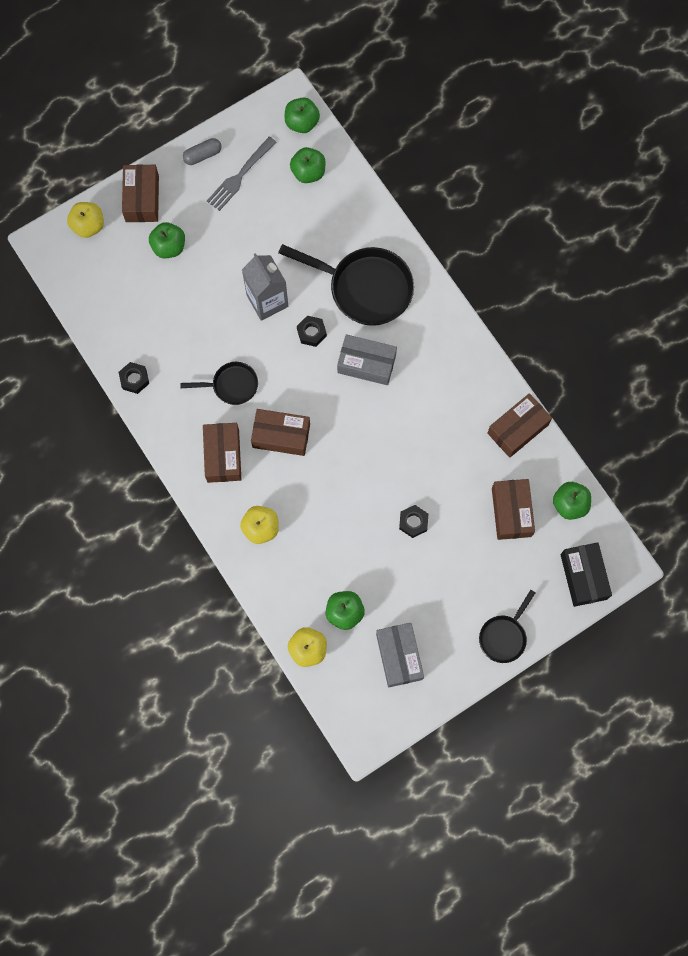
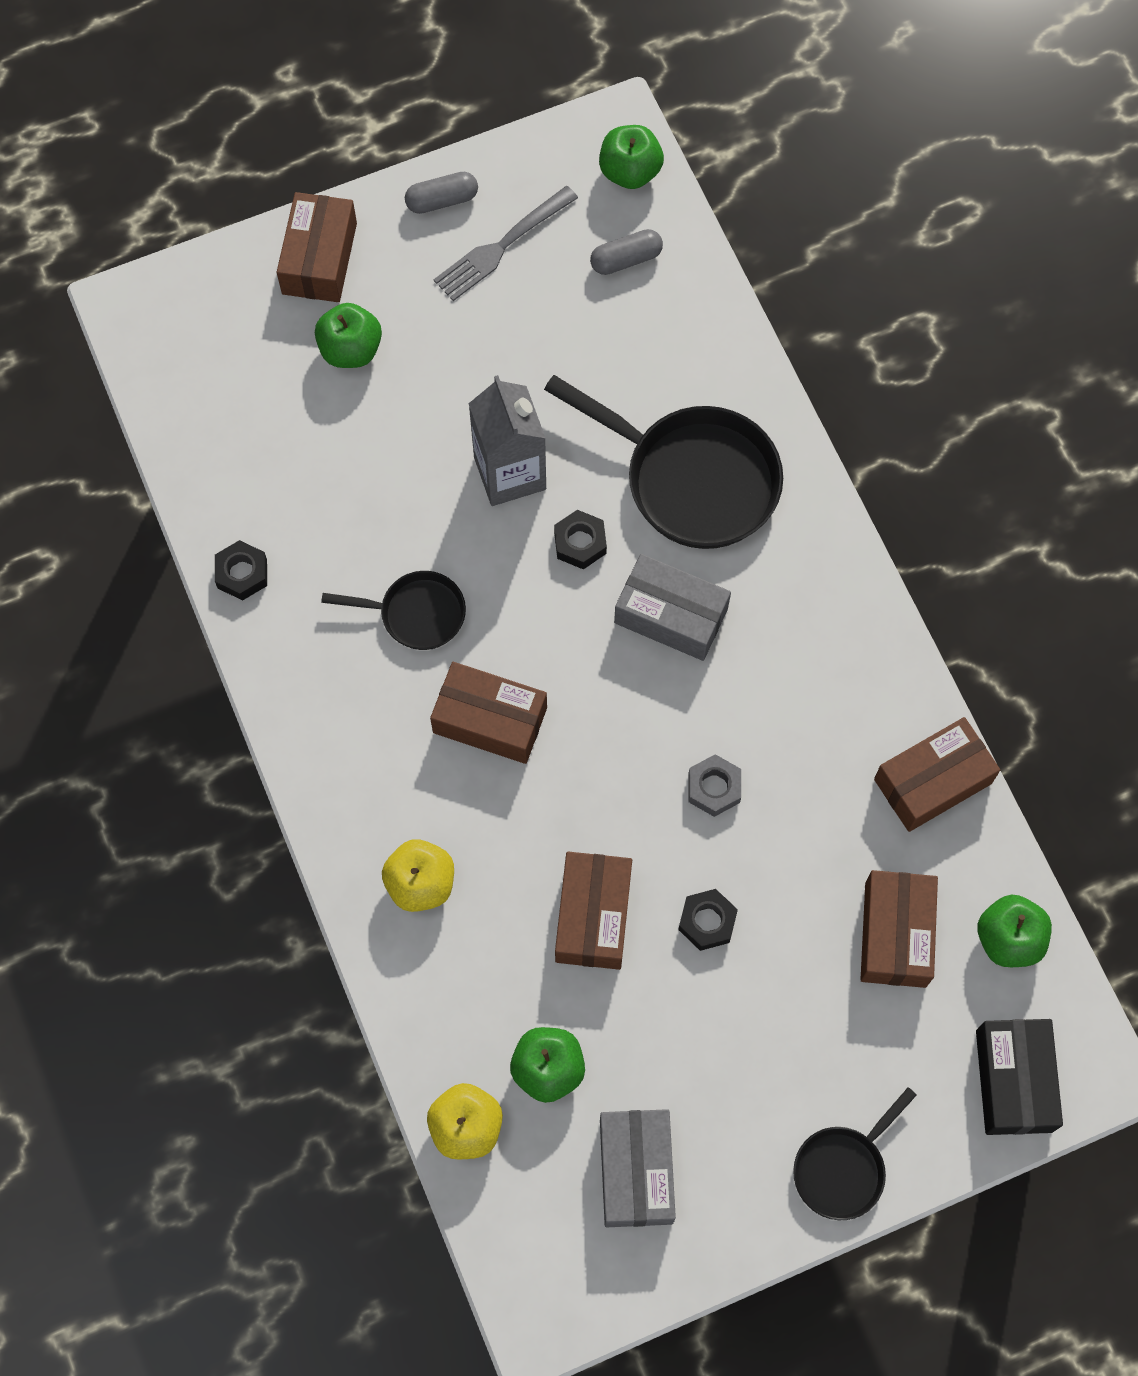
camera: 10 degrees right, 5 degrees down
yellow apple [67,202,104,238] -> none
brown box [203,423,241,483] -> brown box moved to [555,852,632,970]
green apple [290,147,326,183] -> grey capsule [590,229,663,275]
none -> grey nut [688,754,741,817]

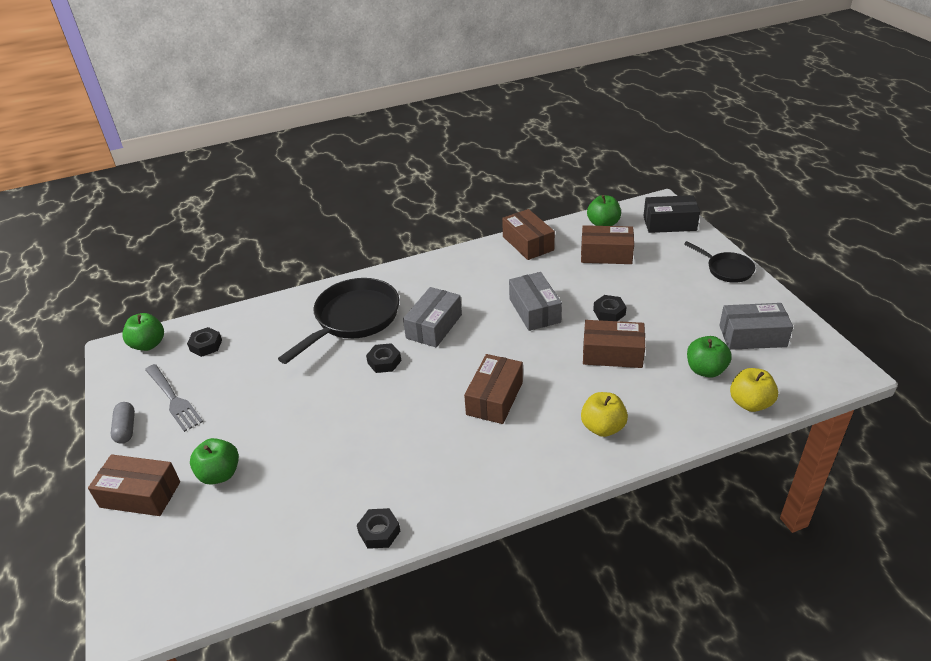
camera: 85 degrees left, 30 degrees down
black pan [321,571,466,650] -> none
grey carton [468,375,546,506] -> none
grey capsule [590,229,663,275] -> black nut [187,327,222,357]
grey nut [688,754,741,817] -> grey box [509,272,562,331]

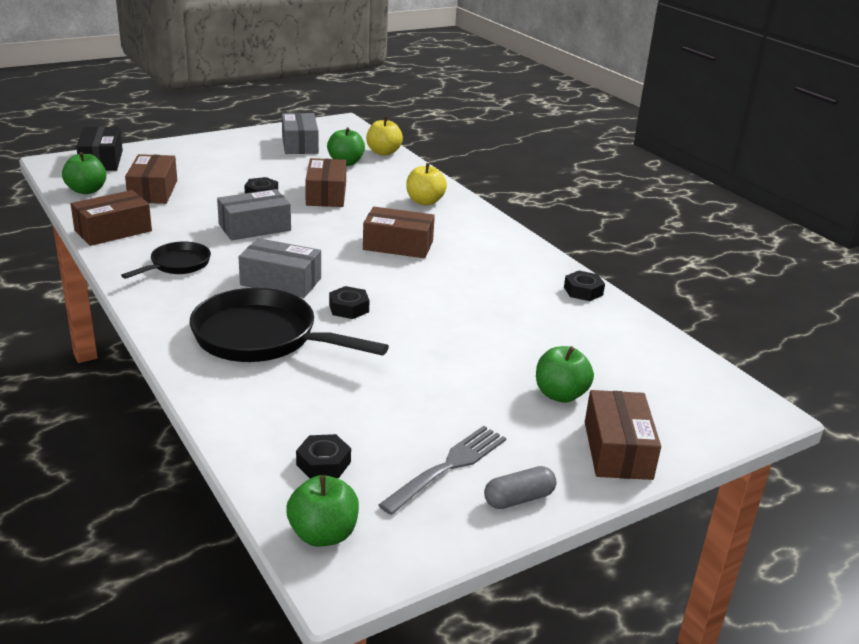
camera: 105 degrees left, 10 degrees down
black pan [684,241,755,283] -> black pan moved to [121,242,211,279]

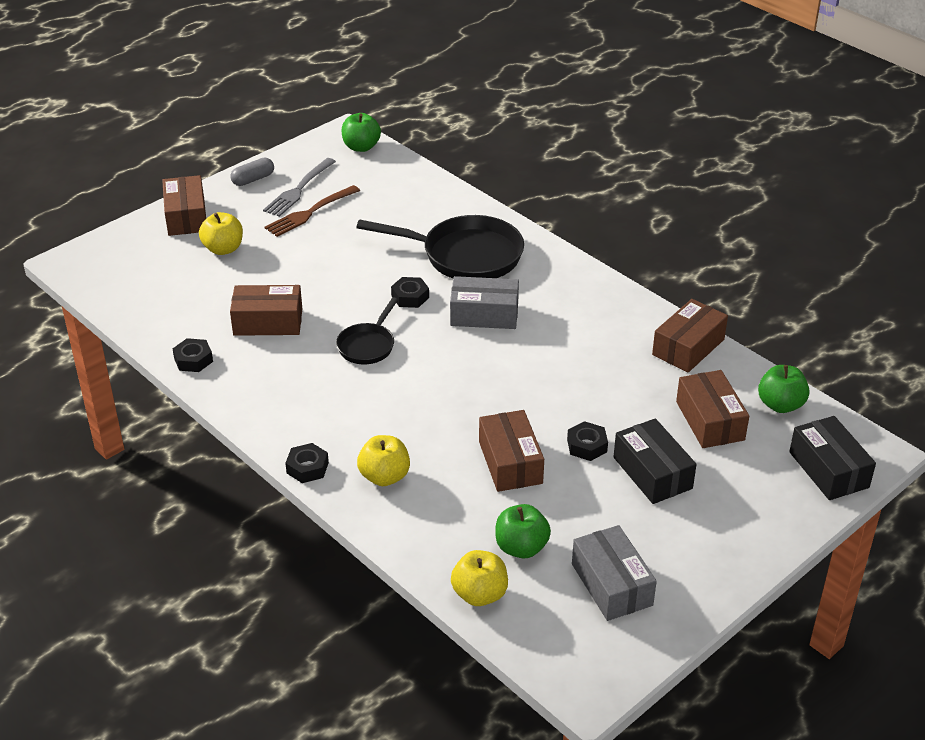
camera: 170 degrees right, 10 degrees up
black pan [121,242,211,279] -> black pan moved to [336,297,398,364]
grey box [217,189,291,240] -> none
black nut [296,434,351,478] -> black nut moved to [285,443,329,483]
brown box [363,207,435,258] -> brown box moved to [230,285,302,336]
green apple [536,346,594,403] -> yellow apple [199,212,243,255]
none -> brown fork [265,185,360,237]
none -> black box [614,418,697,504]

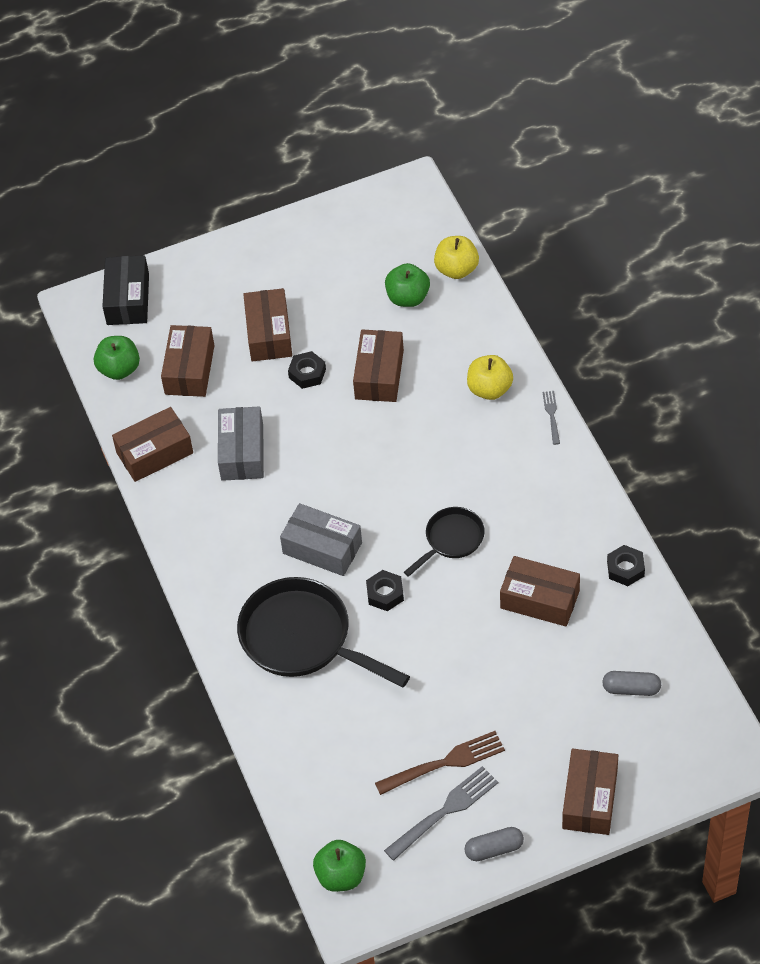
camera: 155 degrees left, 15 degrees up
yellow apple [199,212,243,255] -> none
black nut [285,443,329,483] -> grey fork [542,391,560,445]
grey box [572,525,657,621] -> grey box moved to [218,407,264,481]
black box [614,418,697,504] -> brown box [243,288,292,361]
none -> grey capsule [602,671,661,696]

